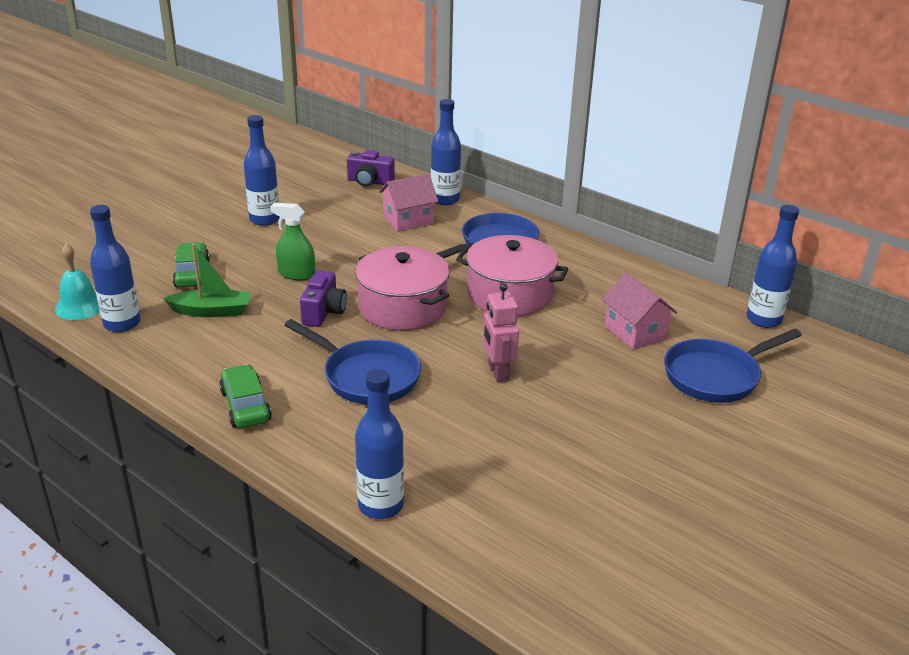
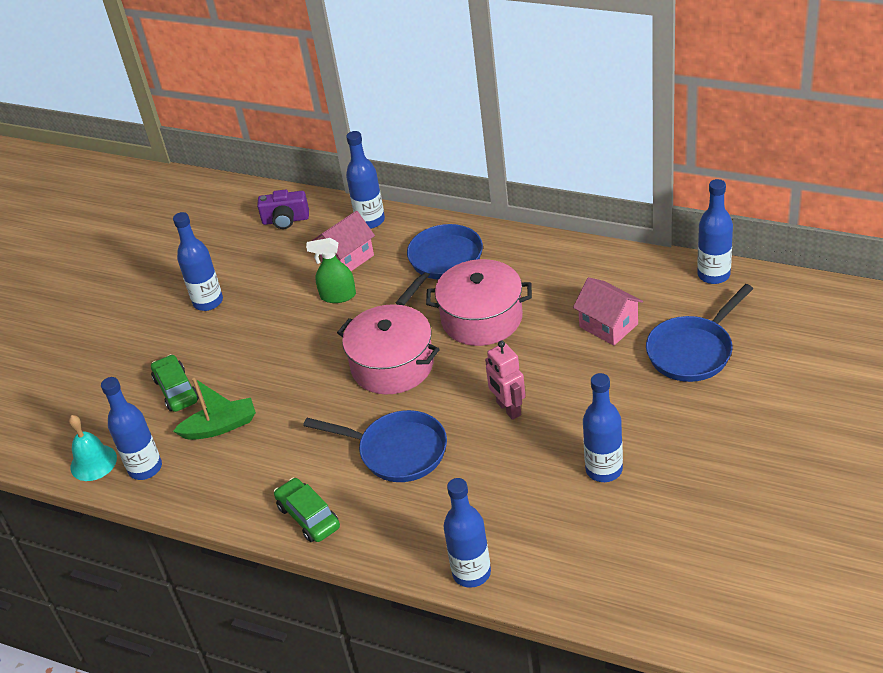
camera: 10 degrees left, 10 degrees up
green spray bottle [270,203,315,281] -> green spray bottle moved to [306,238,356,303]
purple camera [300,271,347,327] -> none
none -> blue bottle [583,373,623,482]

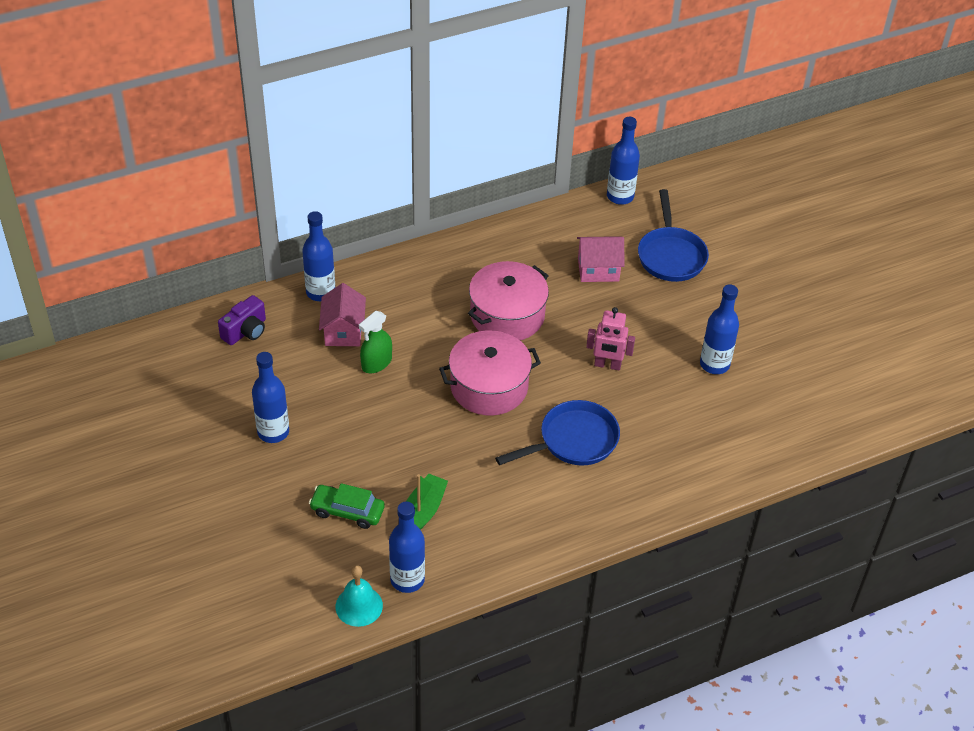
camera: 55 degrees left, 5 degrees up
green car [274,478,340,542] -> none
blue pan [396,224,483,305] -> none
blue bottle [444,478,491,588] -> none

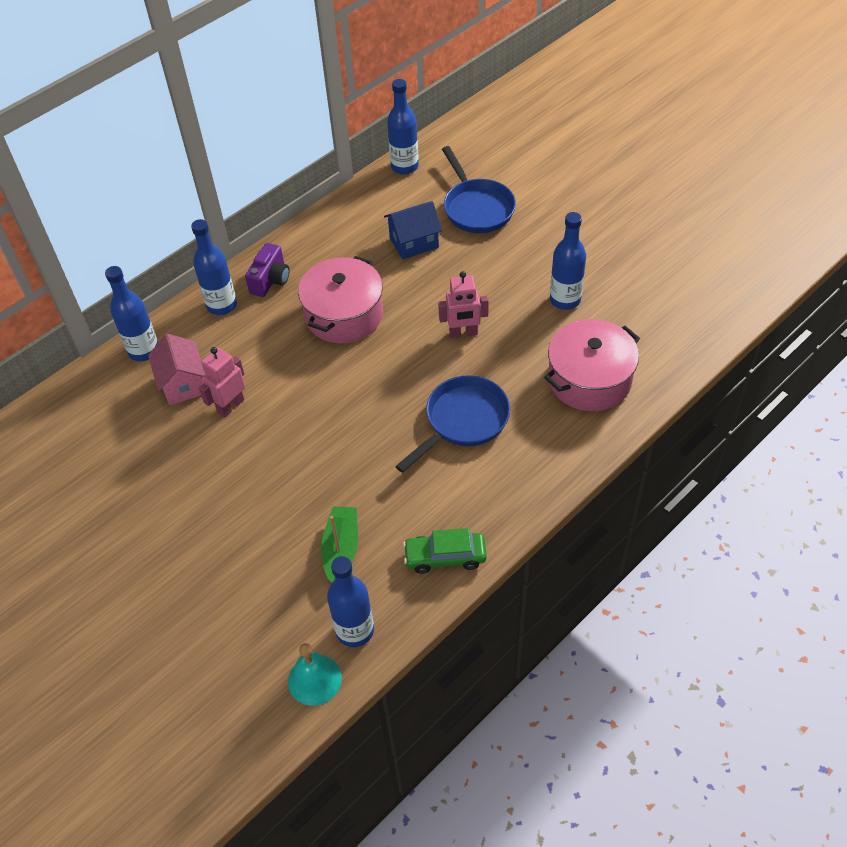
camera: 15 degrees left, 5 degrees up
purple camera [218,295,266,345] -> purple camera moved to [245,243,290,297]
blue bottle [252,352,289,443] -> blue bottle moved to [191,219,237,315]
green car [309,483,385,529] -> green car moved to [403,528,487,574]
green spray bottle [359,311,392,373] -> pink robot [199,347,245,418]
pink pot [439,330,541,416] -> pink pot moved to [544,319,640,411]
pink house [577,236,625,282] -> blue house [384,201,442,259]

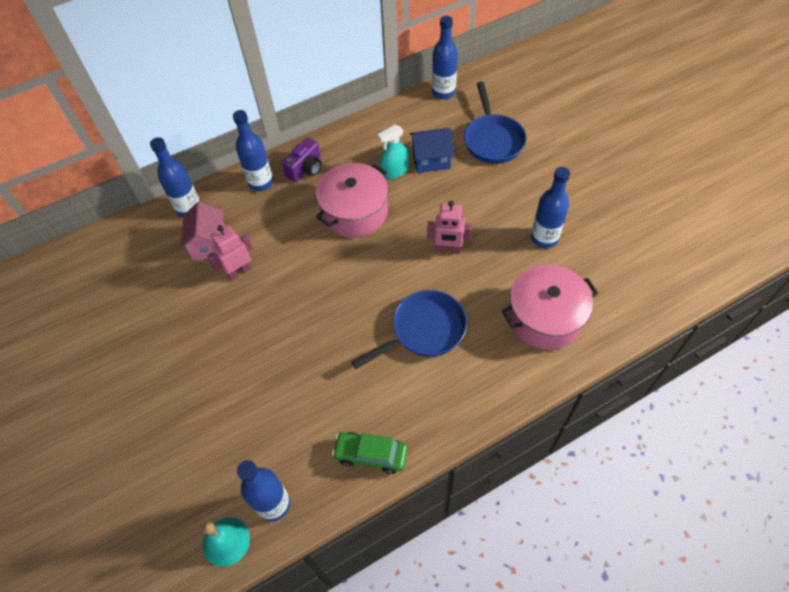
camera: 15 degrees right, 5 degrees up
green boat [321,507,358,583] -> none
none -> turquoise spray bottle [378,125,409,179]

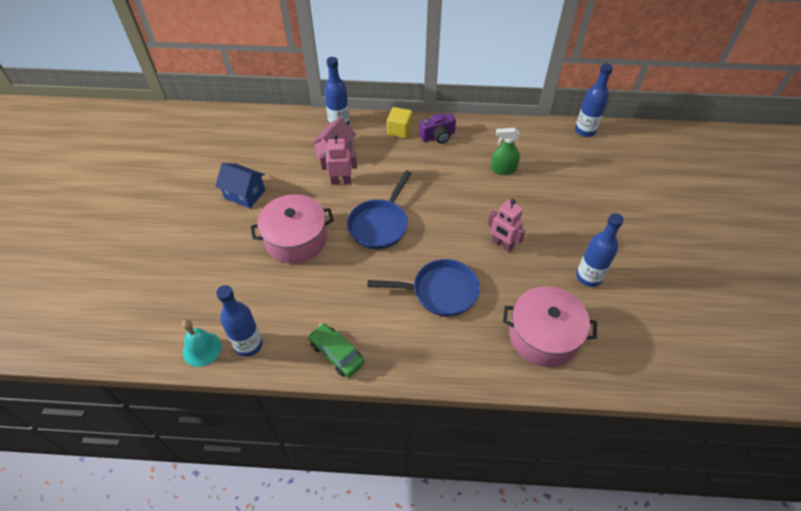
camera: 30 degrees right, 5 degrees down
blue bottle [233,110,273,191] -> yellow cube [387,107,412,138]
pink pot [316,163,388,238] -> pink pot moved to [250,194,334,264]
turquoise spray bottle [378,125,409,179] -> green spray bottle [491,128,520,175]
blue house [410,128,454,173] -> blue house moved to [216,163,265,208]
blue pan [464,81,526,164] -> blue pan moved to [347,171,412,249]

